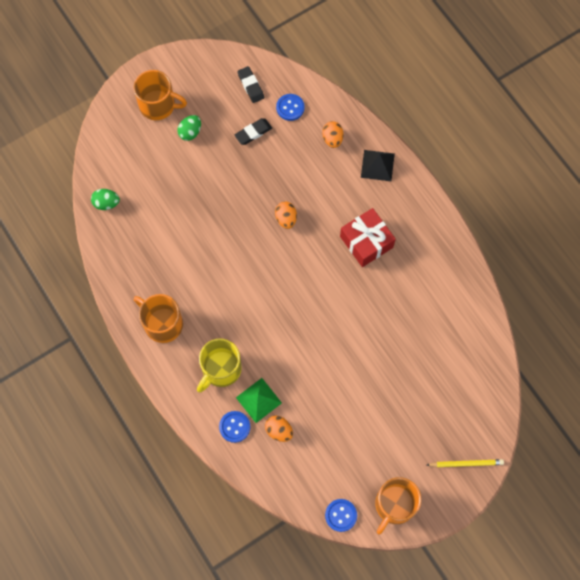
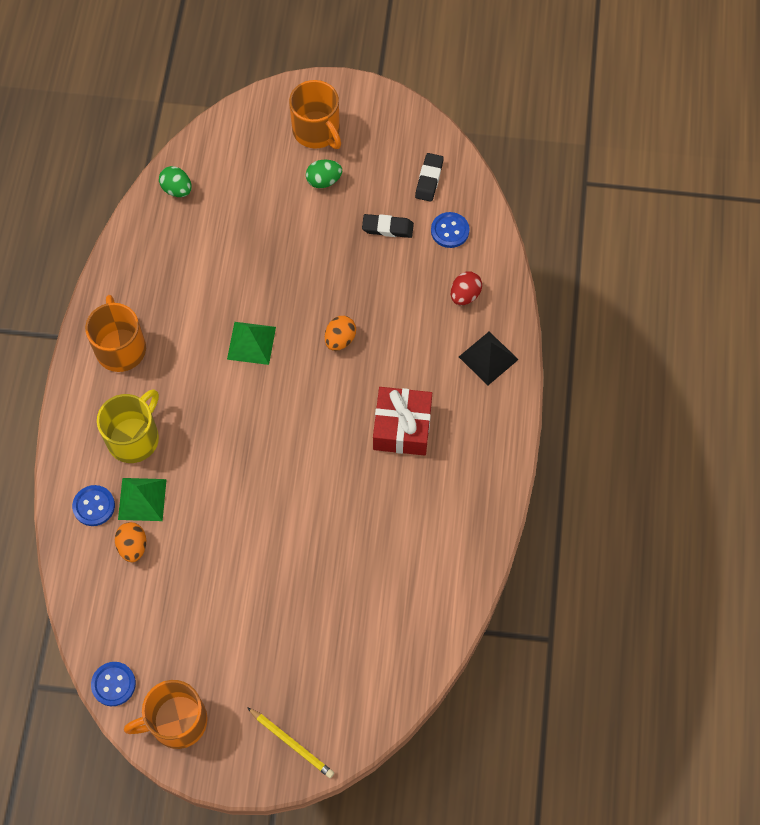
camera: 40 degrees right, 5 degrees down
yellow mug [197,338,242,392] -> yellow mug turned 135 degrees clockwise [97,389,159,463]
orange egg [322,121,343,148] -> red egg [451,272,482,305]
none -> green pyramid [227,322,276,365]

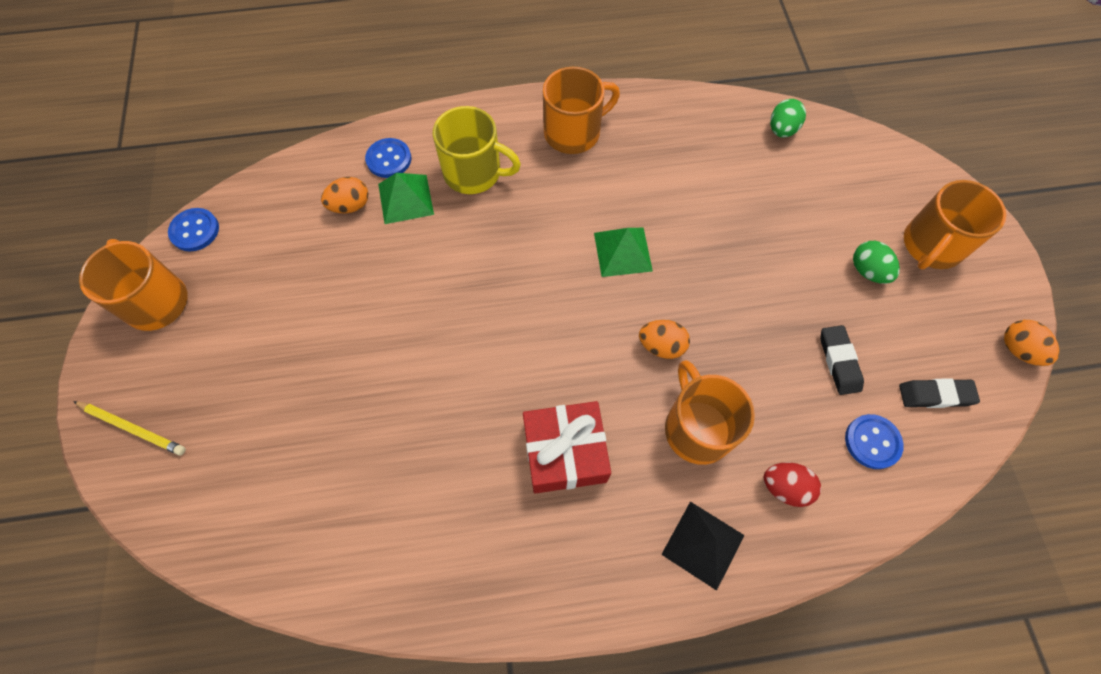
camera: 75 degrees right, 0 degrees up
yellow pencil [247,707,334,778] -> yellow pencil turned 90 degrees counterclockwise [73,401,186,455]
none -> orange mug [665,360,755,465]
none -> orange egg [1004,320,1059,366]

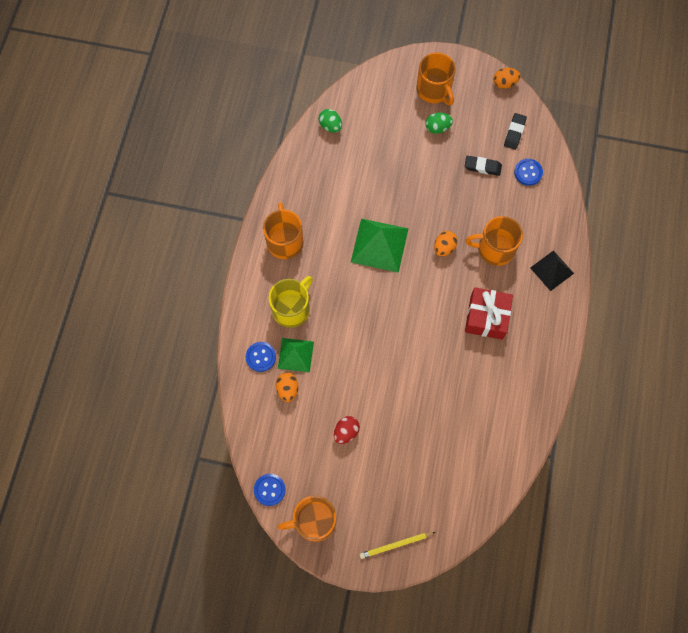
camera: 70 degrees left, 5 degrees up
yellow pencil [73,401,186,455] -> yellow pencil turned 150 degrees counterclockwise [360,532,436,559]
green pyramid [594,228,653,277] -> green pyramid [351,219,409,273], size x1.58
red egg [764,462,821,507] -> red egg moved to [334,416,360,444]

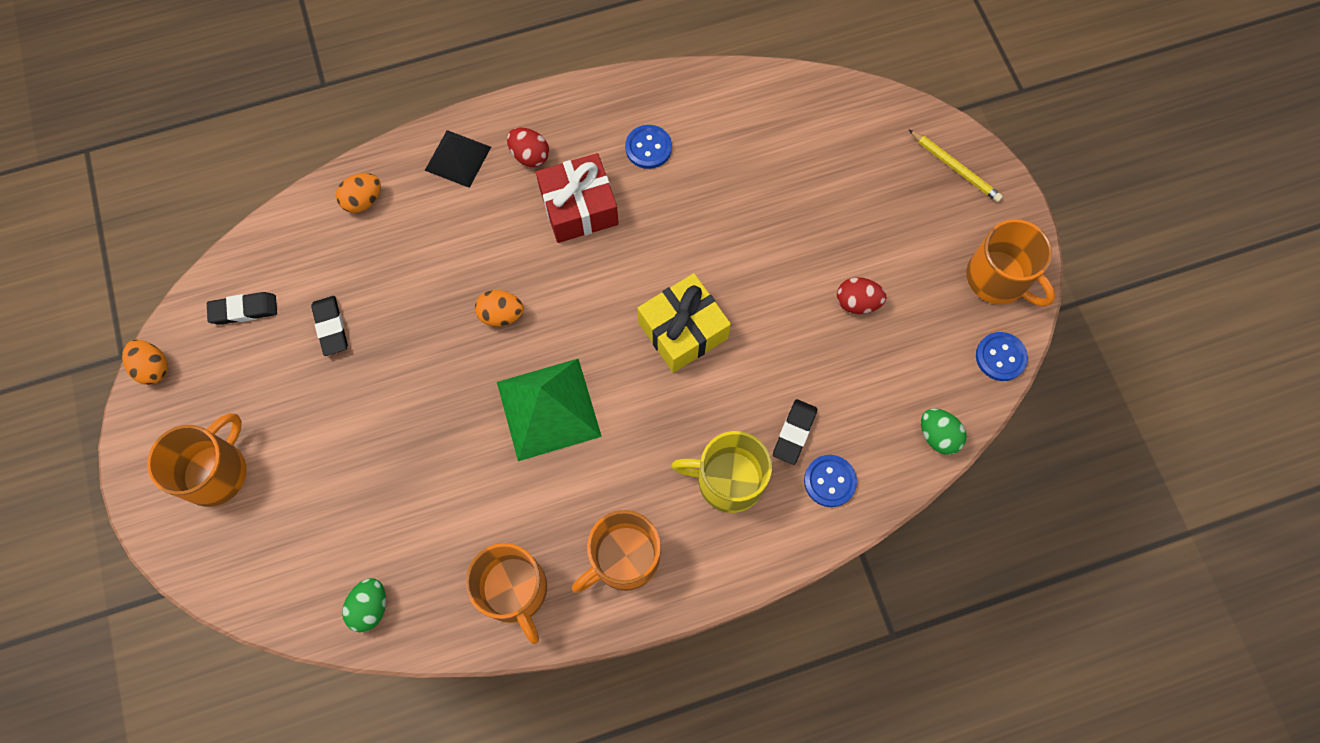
camera: 120 degrees left, 0 degrees up
orange egg [276,372,298,402] -> orange egg moved to [336,173,381,213]
green pyramid [278,338,314,372] -> black eraser [773,399,817,465]
green egg [426,113,453,134] -> green egg moved to [921,408,967,455]
orange mug [465,216,523,266] -> orange mug moved to [465,543,547,644]
blue button [514,159,543,186] -> blue button moved to [625,125,672,169]
none -> red egg [507,128,549,167]
none -> yellow gift [637,273,731,373]

